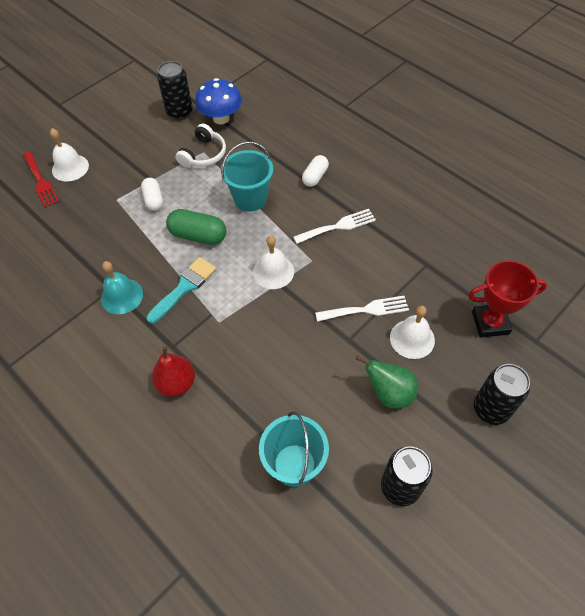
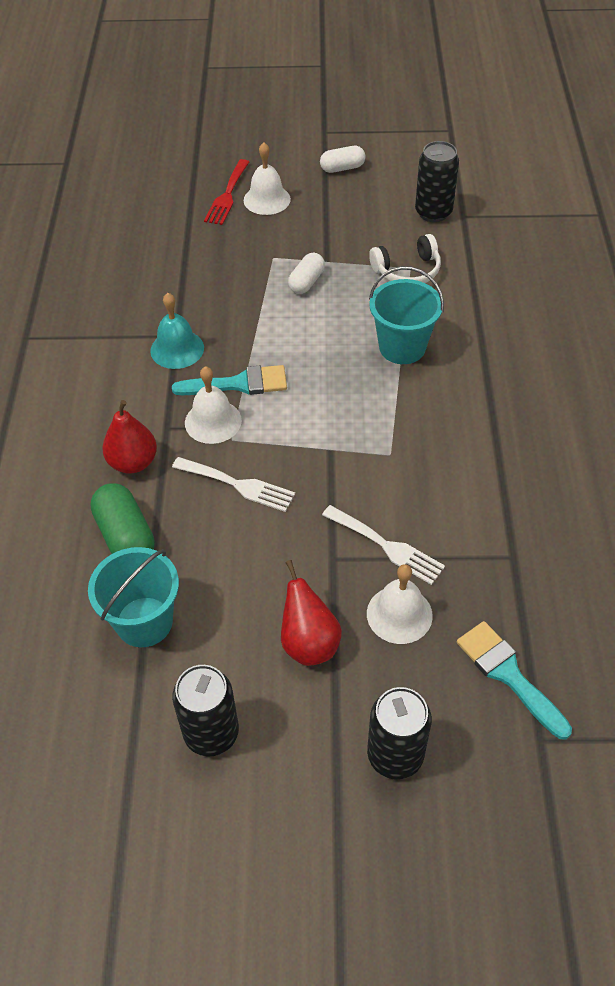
camera: 45 degrees right, 5 degrees down
green capsule [166,209,226,245] -> green capsule moved to [91,483,155,554]
blue mushroom [195,78,242,125] -> none
white bell [253,236,294,289] -> white bell moved to [185,366,242,444]
white fork [293,209,376,244] -> white fork moved to [172,457,295,512]
white capsule [302,155,329,187] -> white capsule moved to [320,146,366,173]
green pear [356,356,418,408] -> red pear [281,560,342,666]
red trophy [468,260,547,338] -> turquoise brush [457,621,572,740]

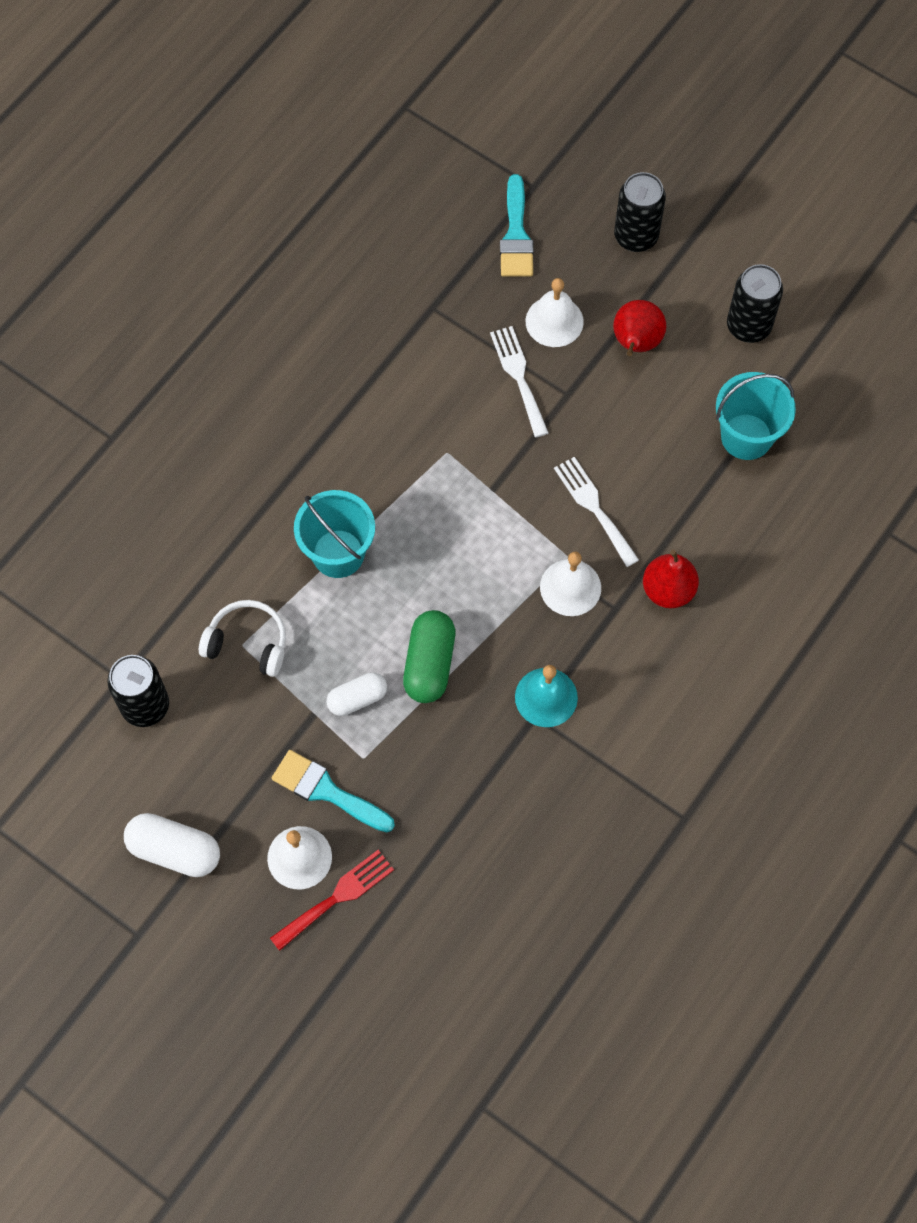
camera: 145 degrees left, 15 degrees up
green capsule [91,483,155,554] -> green capsule moved to [403,610,455,703]
turquoise brush [172,365,287,395] -> turquoise brush moved to [272,750,395,832]
white capsule [320,146,366,173] -> white capsule [124,813,220,877], size x1.52

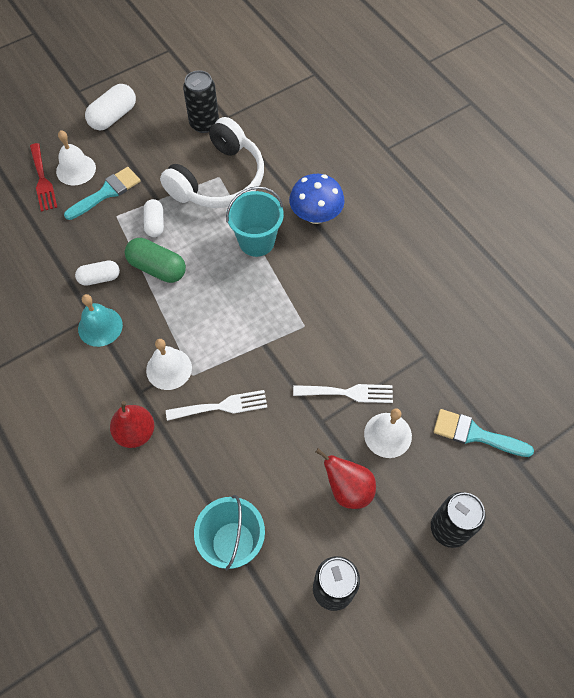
camera: 110 degrees right, 5 degrees down
white headphones [199,600,286,677] -> white headphones [160,117,264,208], size x1.80
none -> white capsule [75,261,120,286]
none -> blue mushroom [289,174,345,224]

